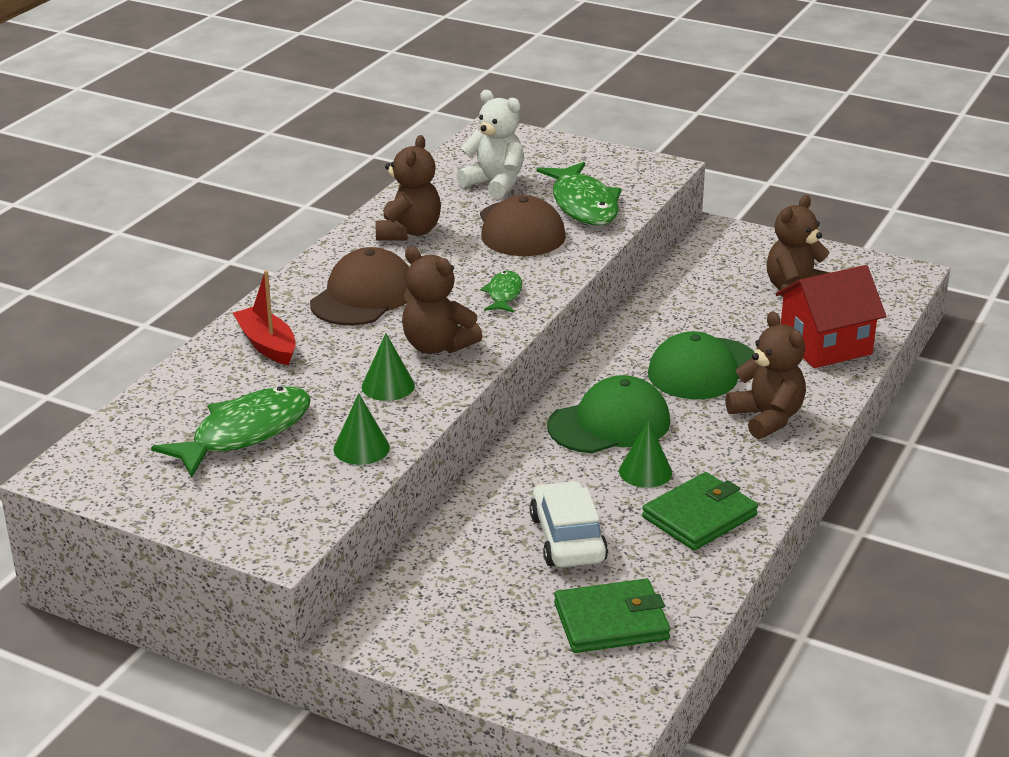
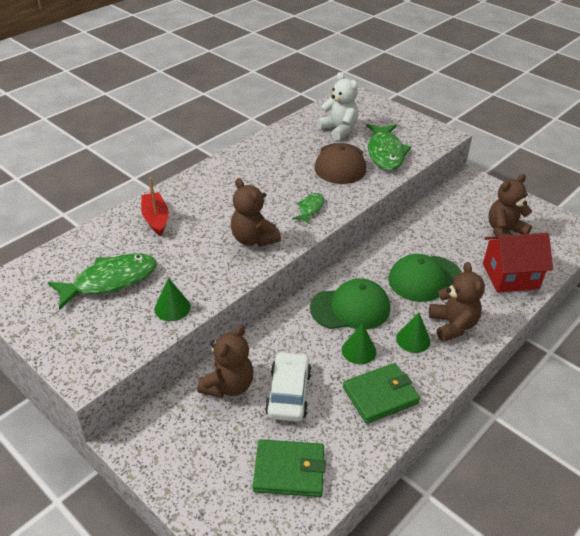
camera: 15 degrees right, 10 degrees up
brown cap [310,247,409,326] -> none
green cone [362,333,415,401] -> green cone moved to [396,313,430,353]
brown teddy bear [375,135,441,240] -> brown teddy bear moved to [197,325,254,398]

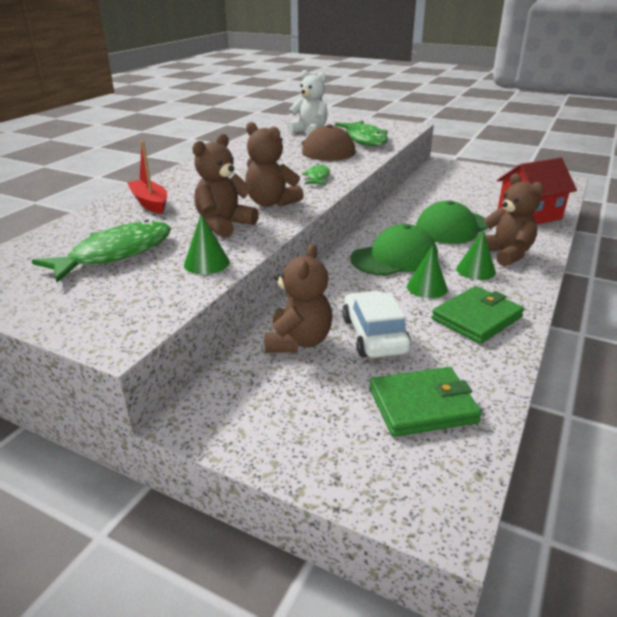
camera: 15 degrees left, 10 degrees down
brown teddy bear [488,174,532,236] -> brown teddy bear moved to [192,134,259,238]

